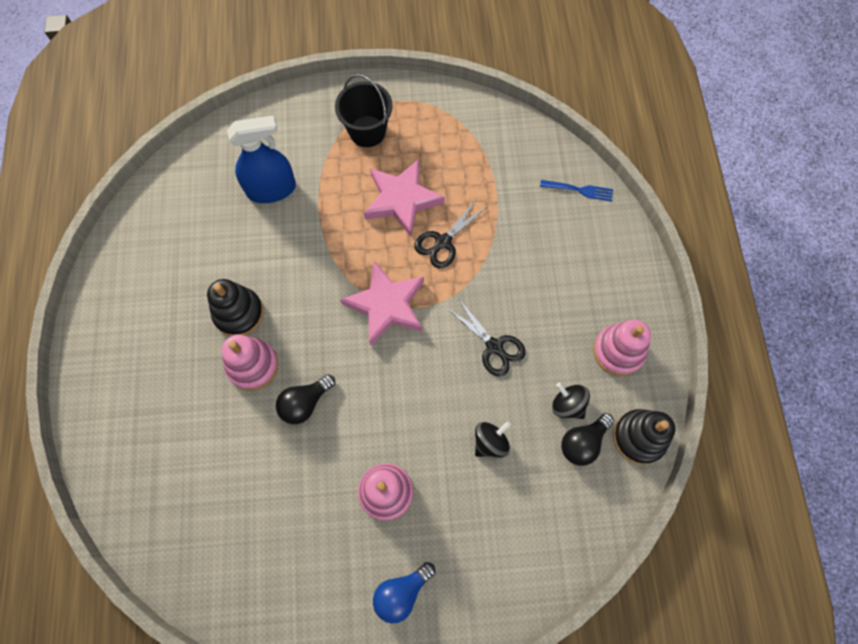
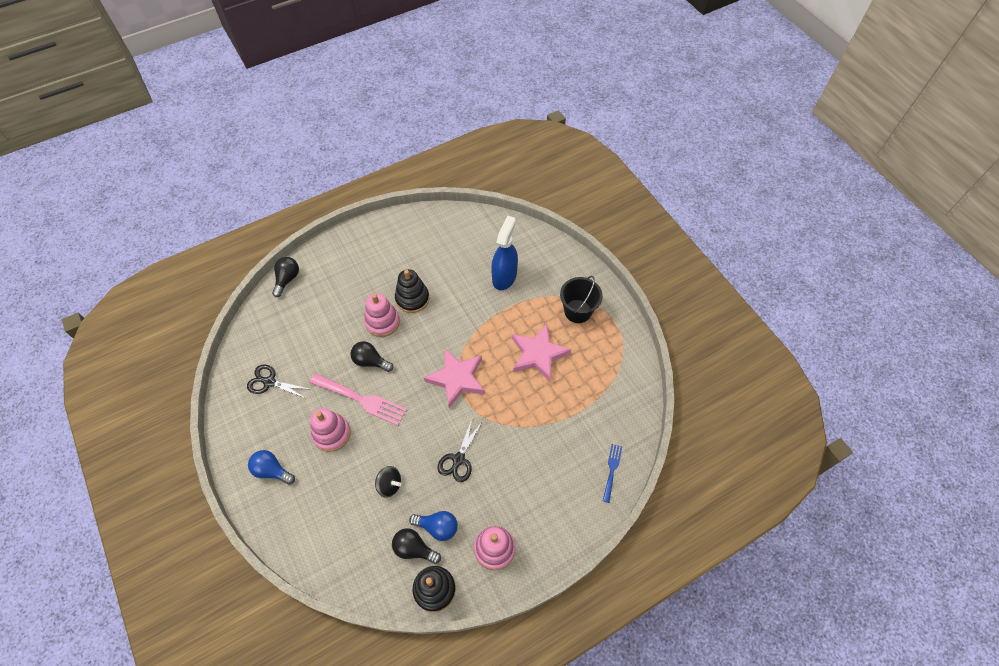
camera: 65 degrees right, 10 degrees down
blue spray bottle [227,115,296,203] -> blue spray bottle turned 120 degrees counterclockwise [491,216,518,290]
black scissors [415,200,487,268] -> black scissors moved to [247,365,312,399]
blue fork [540,180,613,202] -> blue fork turned 150 degrees counterclockwise [603,444,622,503]
black spinning top [552,382,590,419] -> blue light bulb [409,511,458,541]
none -> black light bulb [272,257,299,297]
none -> pink fork [310,373,407,426]

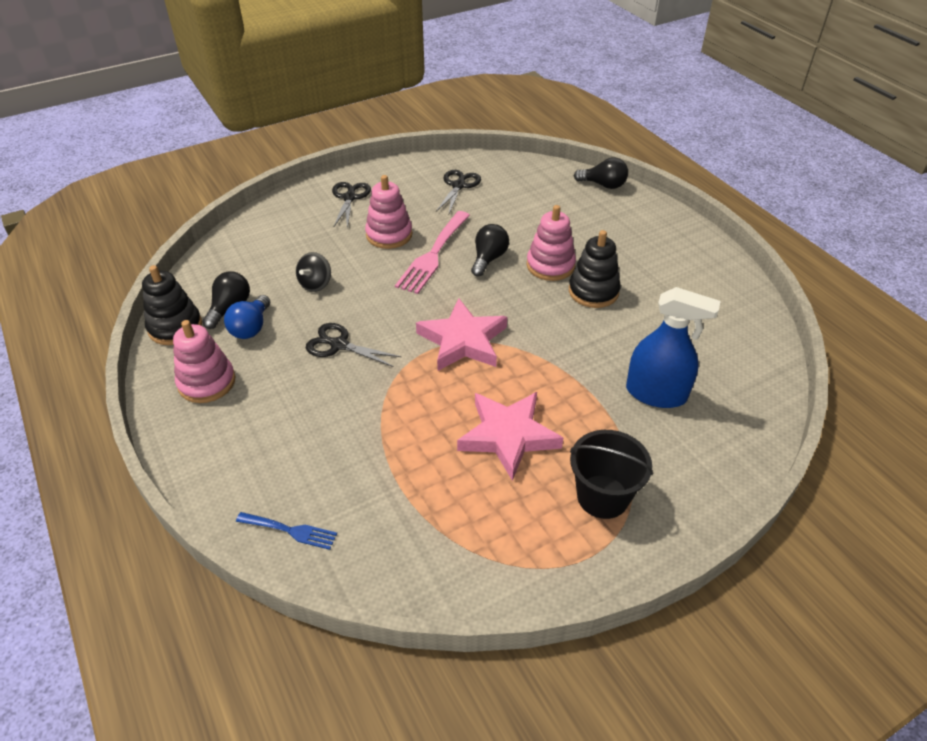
camera: 90 degrees right, 15 degrees down
blue light bulb [248,450,295,485] -> black scissors [332,182,371,229]

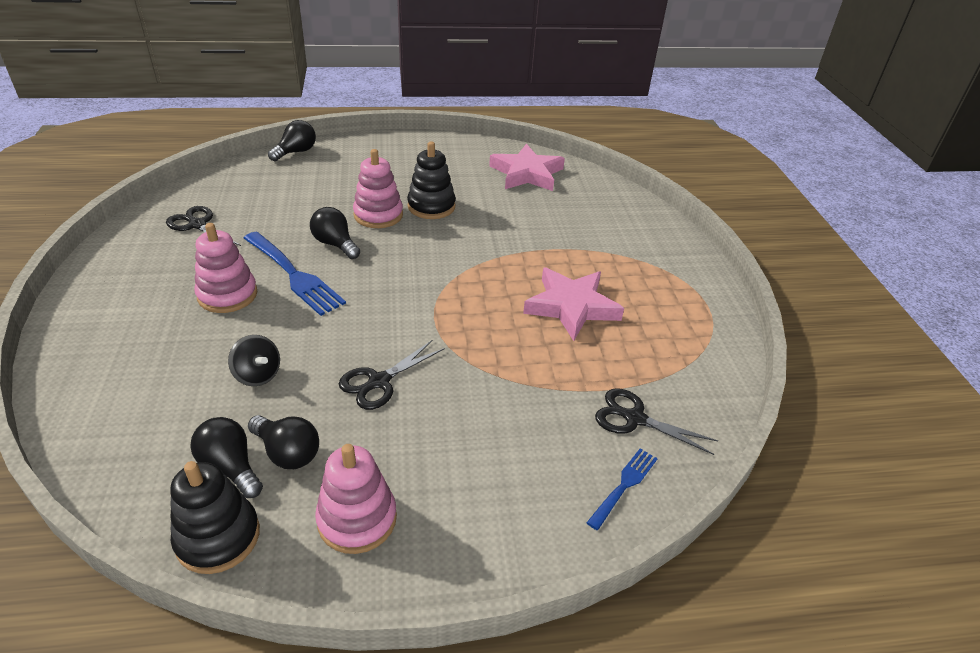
camera: 70 degrees left, 5 degrees down
blue light bulb [224,295,270,339] -> black light bulb [248,415,319,469]
black scissors [332,182,371,229] -> black scissors moved to [595,388,718,455]
pink fork [395,211,470,294] -> blue fork [244,232,346,316]
pink star [416,298,507,371] -> pink star moved to [489,144,565,191]
black bucket [570,430,653,519] -> none
blue spray bottle [626,287,721,408] -> none

